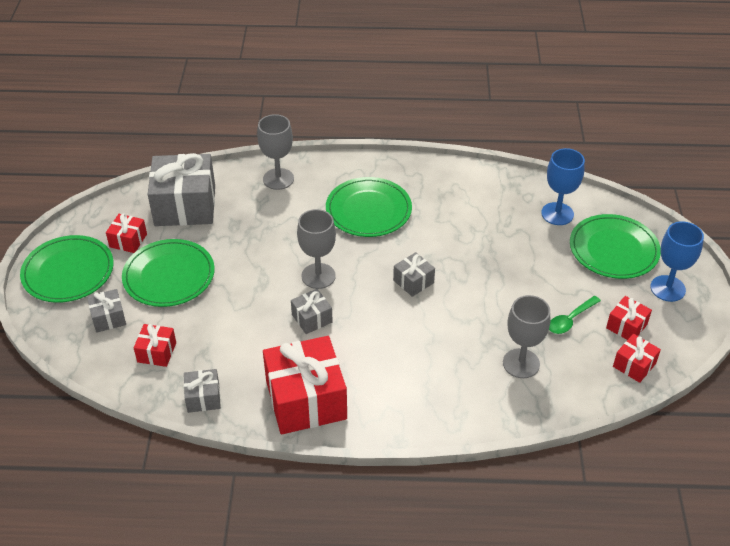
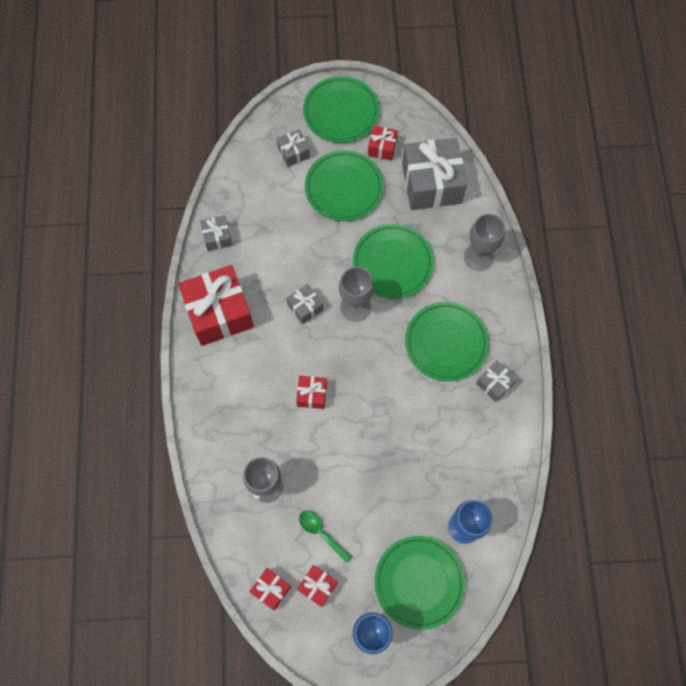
camera: 85 degrees right, 25 degrees up
red gift [134,324,176,367] -> red gift moved to [296,376,327,409]
grey gift [393,252,435,297] -> grey gift moved to [476,361,517,402]
none -> green plate [353,224,434,299]

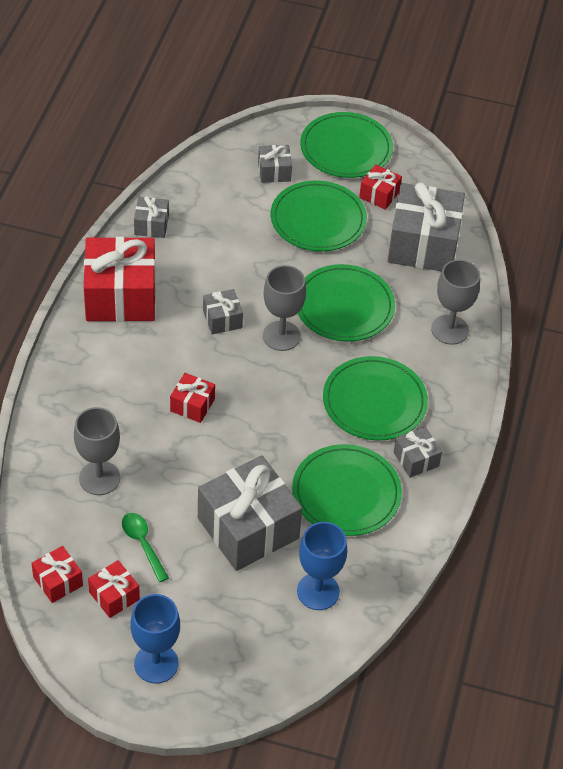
camera: 15 degrees right, 20 degrees down
green plate [374,536,466,630] -> green plate moved to [292,444,402,536]
none -> grey gift [198,455,302,571]

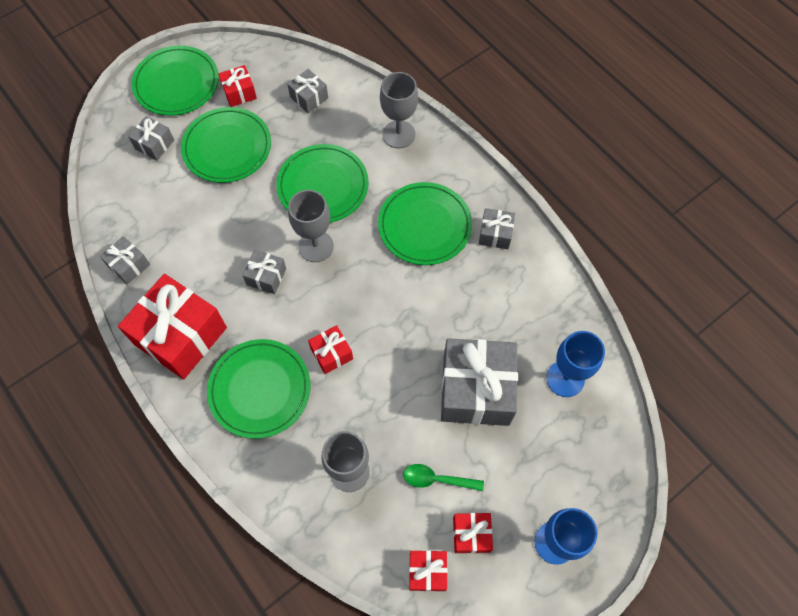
camera: 50 degrees left, 15 degrees up
green plate [292,444,402,536] -> green plate moved to [207,339,310,439]
grey gift [388,182,465,271] -> grey gift [287,69,328,113], size x0.48

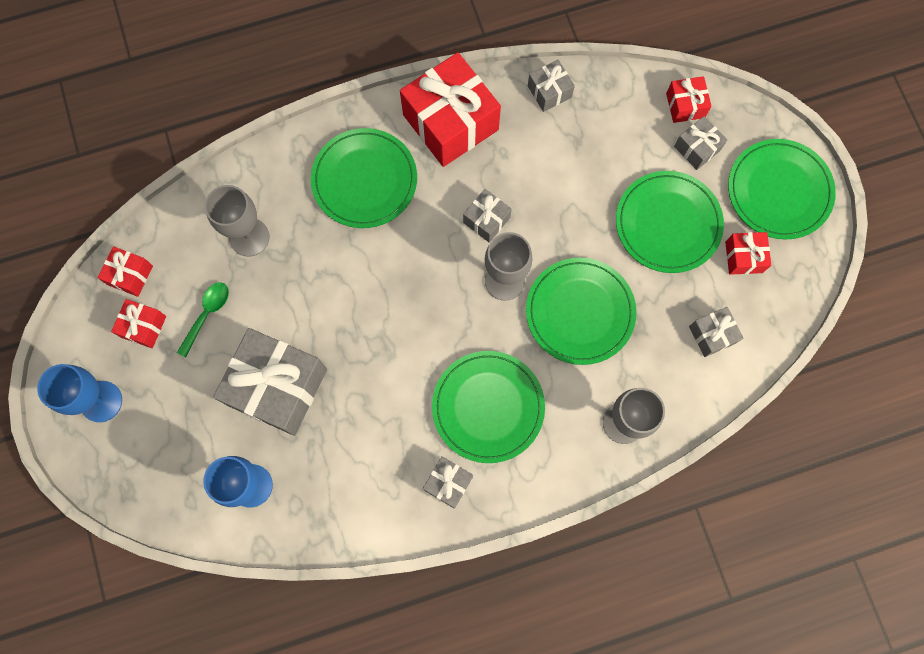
camera: 110 degrees right, 10 degrees up
red gift [308,325,353,374] -> red gift moved to [666,76,712,123]

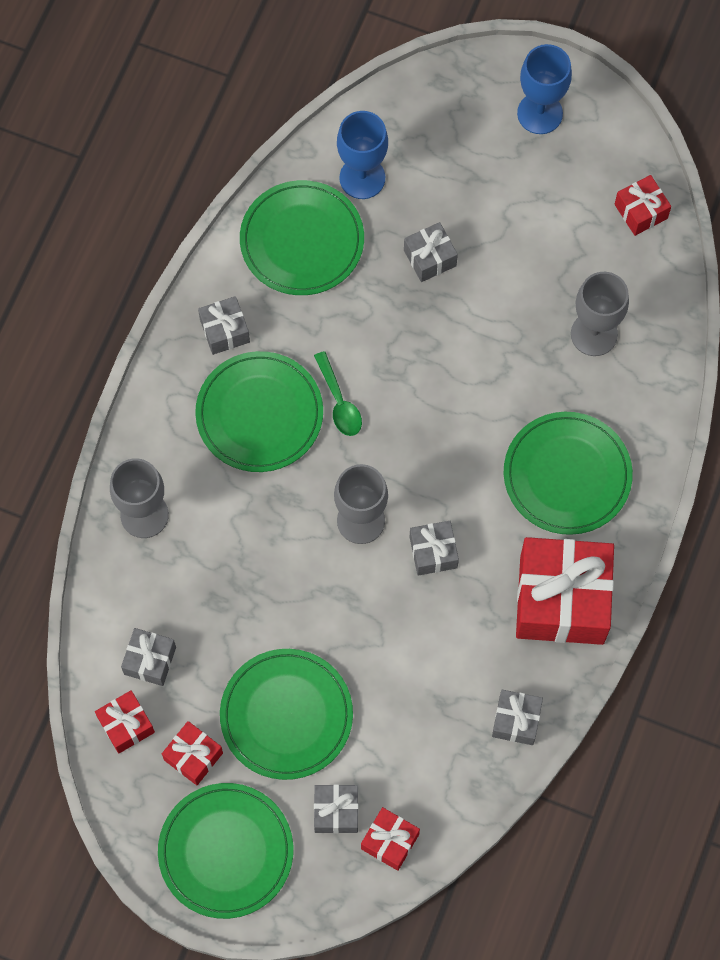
camera: 130 degrees right, 5 degrees down
red gift [111,299,166,348] -> red gift moved to [95,690,155,754]
green spoon [177,282,229,357] -> green spoon moved to [314,351,362,436]
grey gift [213,328,327,436] -> grey gift [404,222,458,282], size x0.48
green plate [526,258,636,365] -> green plate moved to [240,180,364,295]

